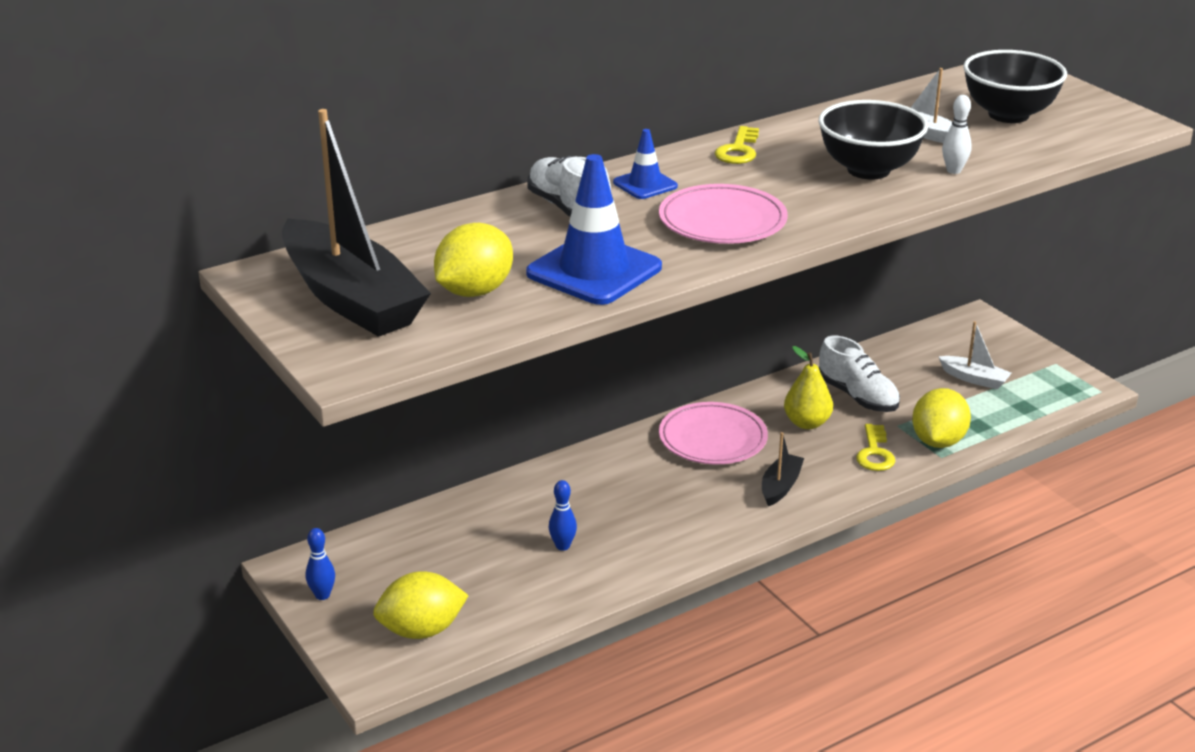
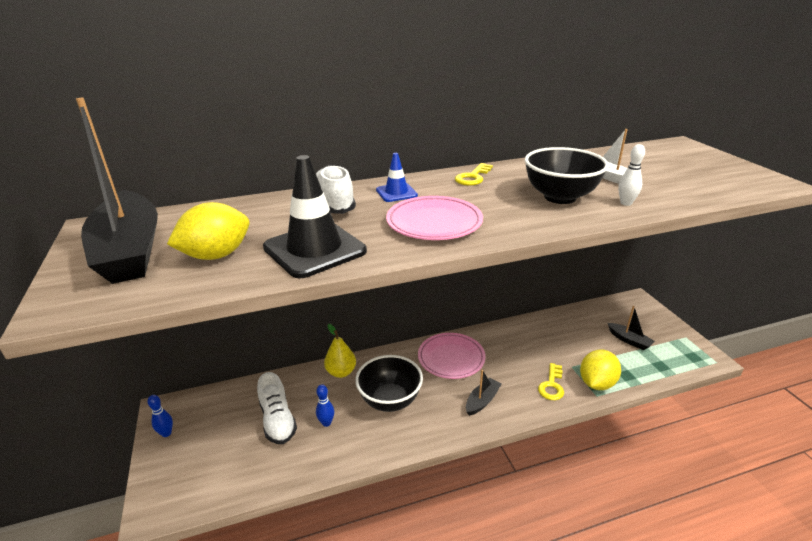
camera: 15 degrees right, 0 degrees up
yellow lemon [373,571,469,639] -> none
blue traffic cone [526,154,662,305] -> black traffic cone [263,155,367,278]
yellow pear [784,346,833,429] -> yellow pear moved to [324,324,356,378]
white shoe [819,336,900,412] -> white shoe moved to [257,372,297,444]
white boat [938,321,1012,389] -> black boat [608,306,655,350]
black bowl [963,50,1067,123] -> black bowl moved to [355,355,423,412]

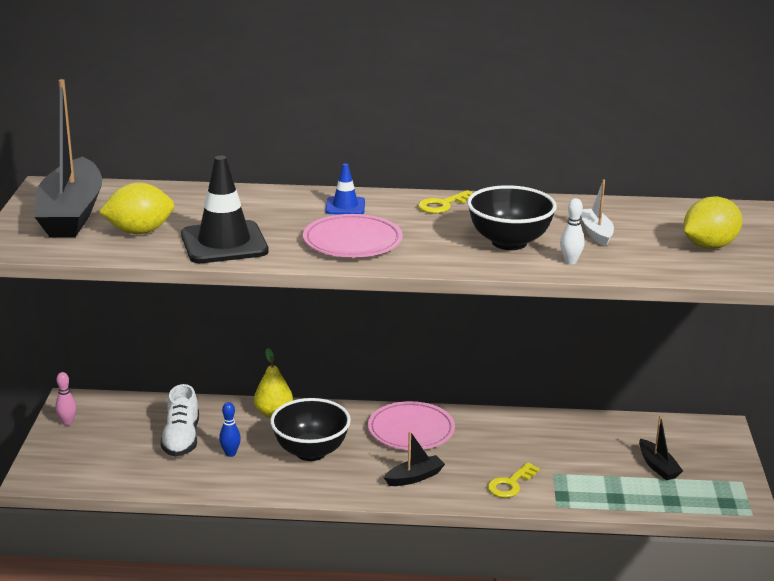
camera: 20 degrees right, 5 degrees down
blue bowling pin [148,395,173,437] -> pink bowling pin [55,372,76,425]
white shoe [316,165,356,214] -> none
yellow lemon [580,350,621,390] -> yellow lemon moved to [684,196,742,249]

